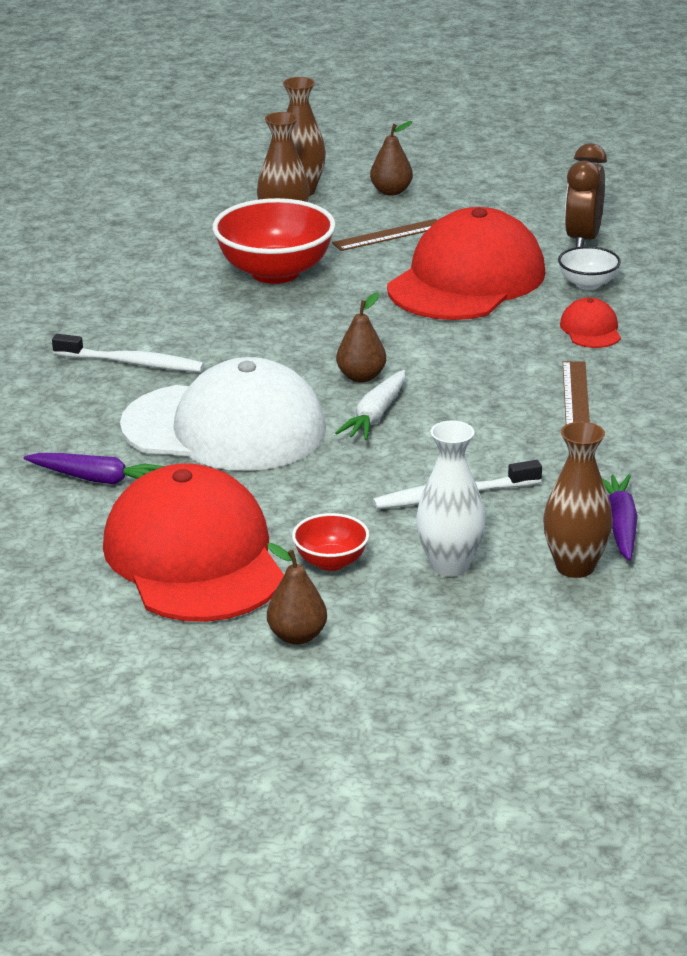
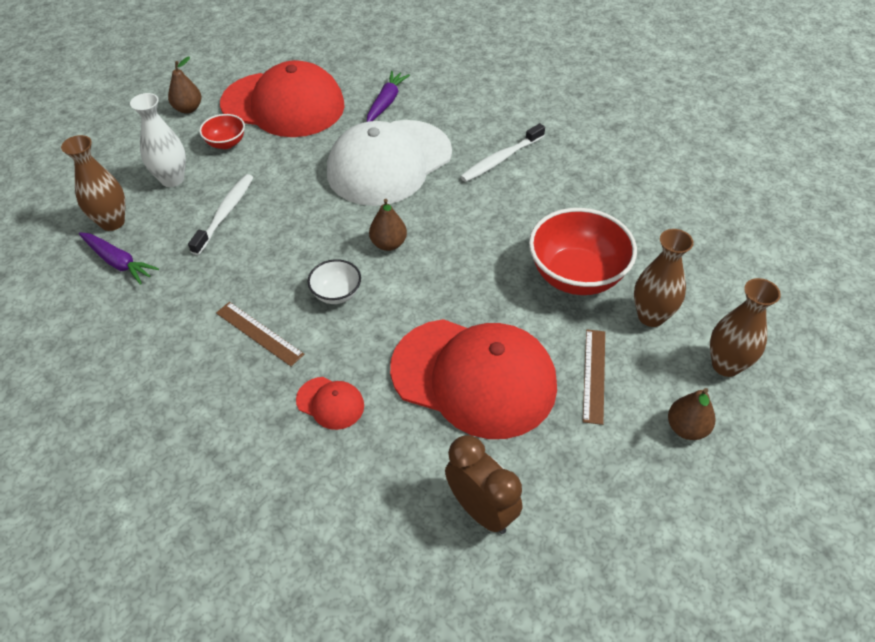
camera: 125 degrees right, 20 degrees up
purple carrot [24,453,165,485] -> purple carrot turned 150 degrees clockwise [367,71,410,122]
white carrot [335,370,405,440] -> none
red cap [387,207,545,320] -> red cap turned 45 degrees counterclockwise [390,319,557,439]
white bowl [558,246,621,290] -> white bowl moved to [308,259,361,304]

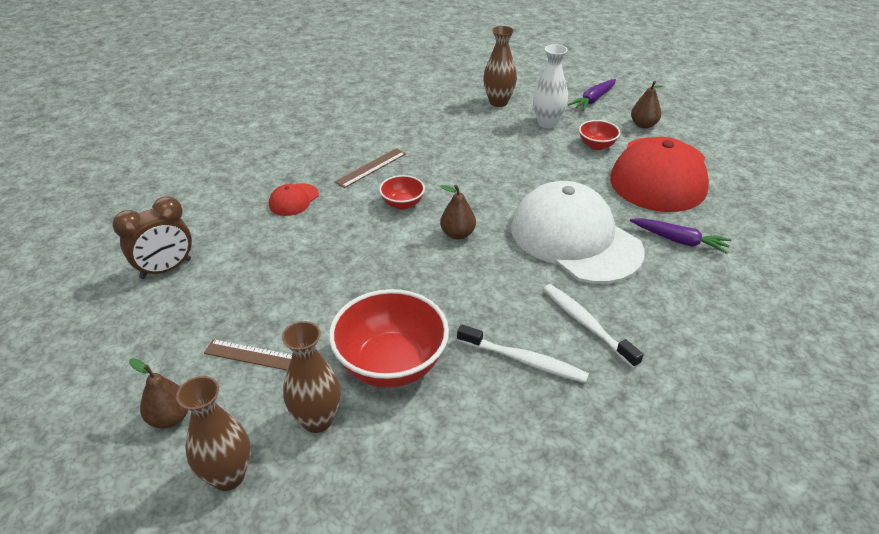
camera: 95 degrees right, 10 degrees down
purple carrot [79,232,159,285] -> purple carrot moved to [568,79,616,111]
white toothbrush [188,174,253,255] -> white toothbrush moved to [457,324,589,383]
white bowl [308,259,361,304] -> red bowl [379,175,425,210]
red cap [390,319,557,439] -> none

